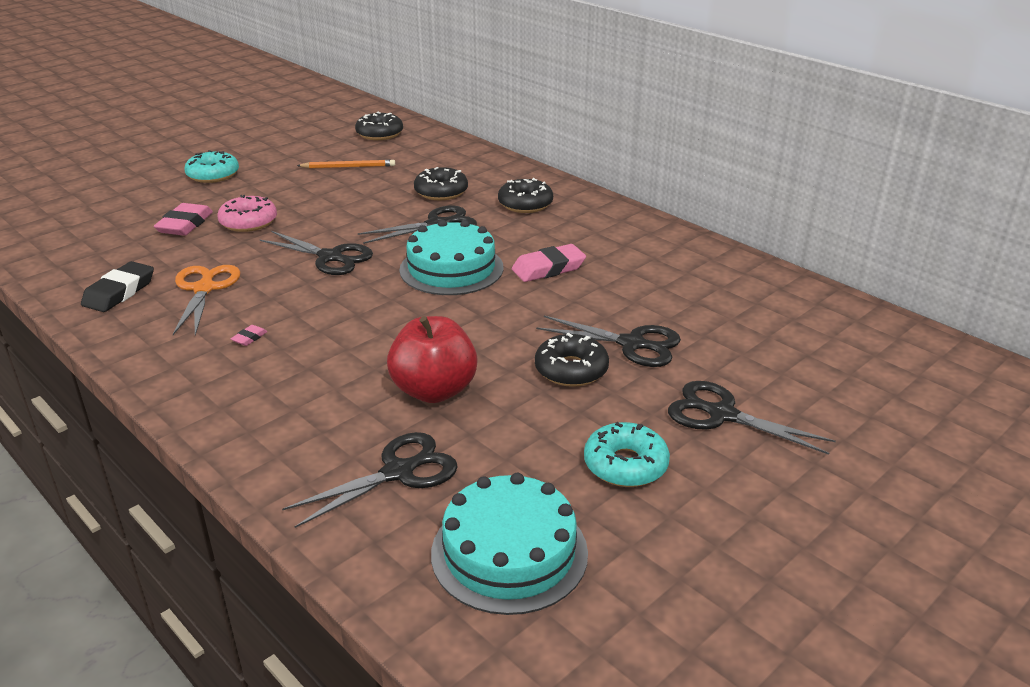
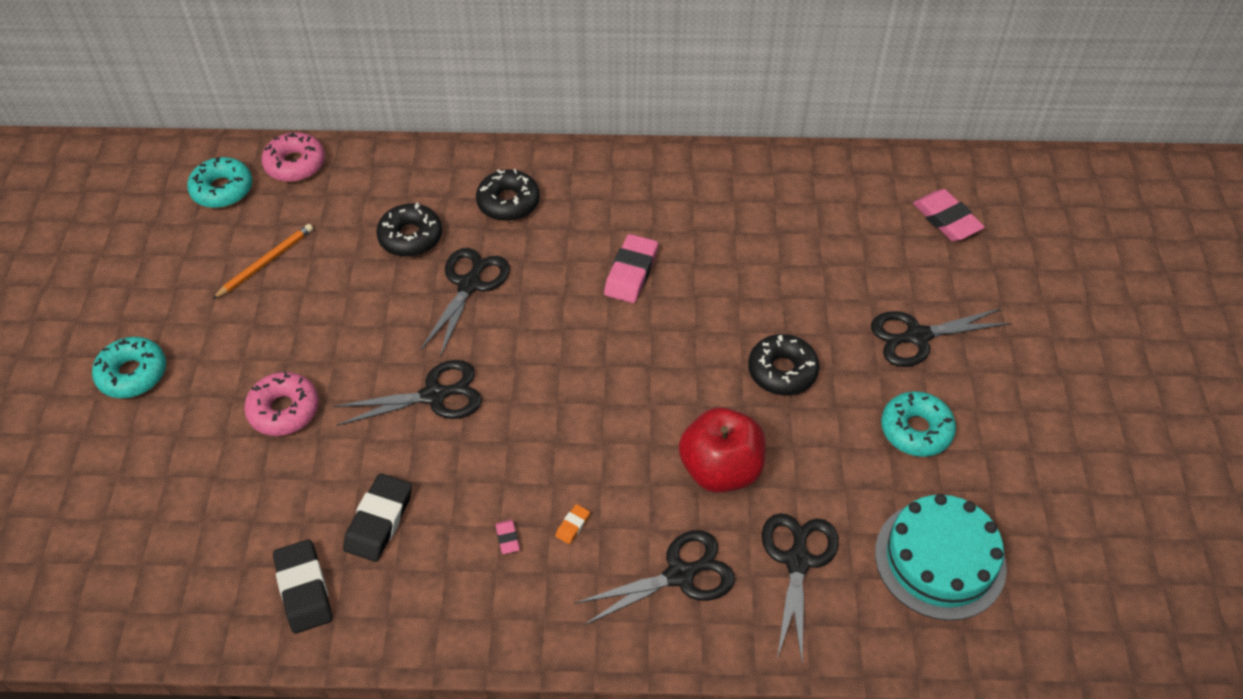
camera: 45 degrees left, 20 degrees up
pink eraser [154,203,213,236] -> pink eraser moved to [913,189,985,241]
orange scissors [173,265,240,336] -> black eraser [343,473,412,562]
black donut [355,112,403,140] -> turquoise donut [187,157,253,208]
turquoise cake [399,220,503,295] -> none
black scissors [536,316,681,367] -> black scissors moved to [574,530,735,625]
none -> pink donut [262,132,325,182]
none -> orange eraser [555,504,590,544]

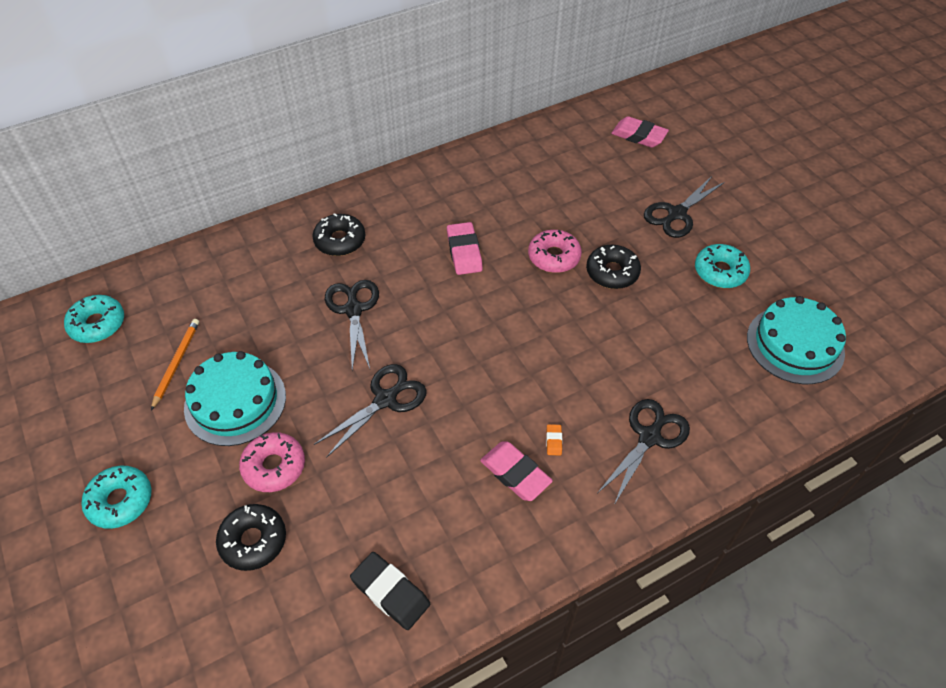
camera: 30 degrees left, 0 degrees up
pink donut [262,132,325,182] -> pink donut moved to [528,230,582,273]
black eraser [343,473,412,562] -> none
black donut [376,203,442,257] -> black donut moved to [216,504,286,571]
pink eraser [495,520,520,554] -> pink eraser [480,442,553,501], size x2.18
red apple [679,407,766,493] -> none
black scissors [762,513,839,661] -> none
none -> turquoise cake [184,351,286,446]

